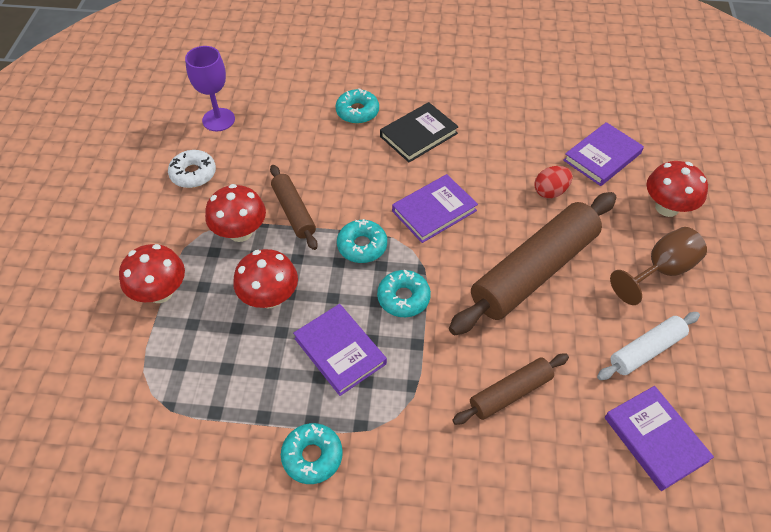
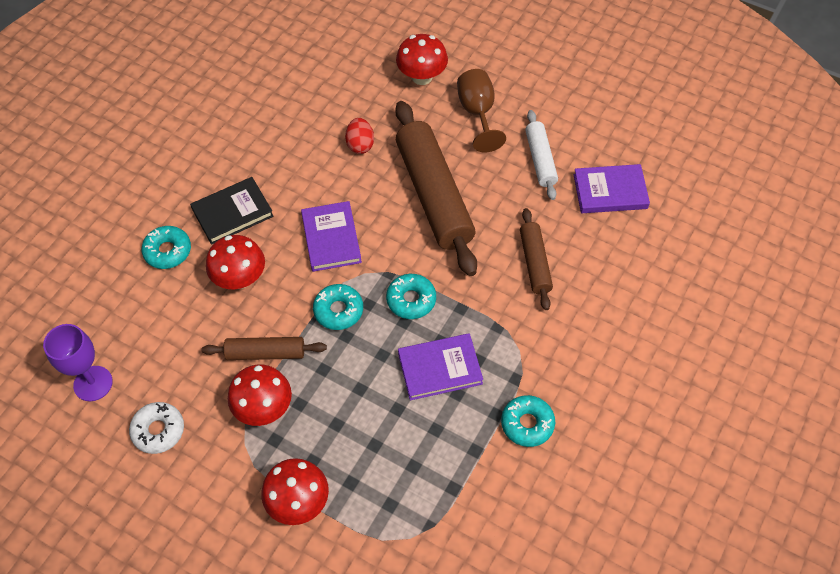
camera: 65 degrees left, 5 degrees up
red mushroom [233,249,298,308] -> red mushroom moved to [206,235,265,289]
black book [380,102,459,162] -> black book turned 75 degrees clockwise [190,177,274,245]
purple book [563,122,644,186] -> none

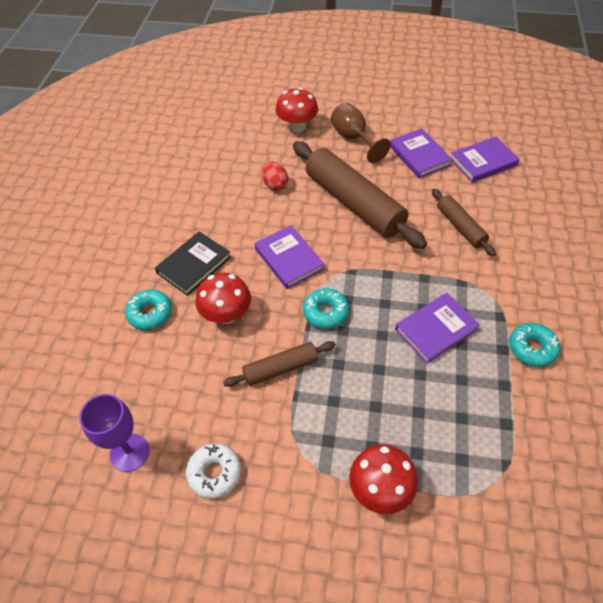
camera: 20 degrees left, 5 degrees down
red mushroom [228,364,292,426] -> none
turquoise donut [386,274,436,319] -> none
white rolling pin [525,110,558,200] -> purple book [390,128,453,178]

